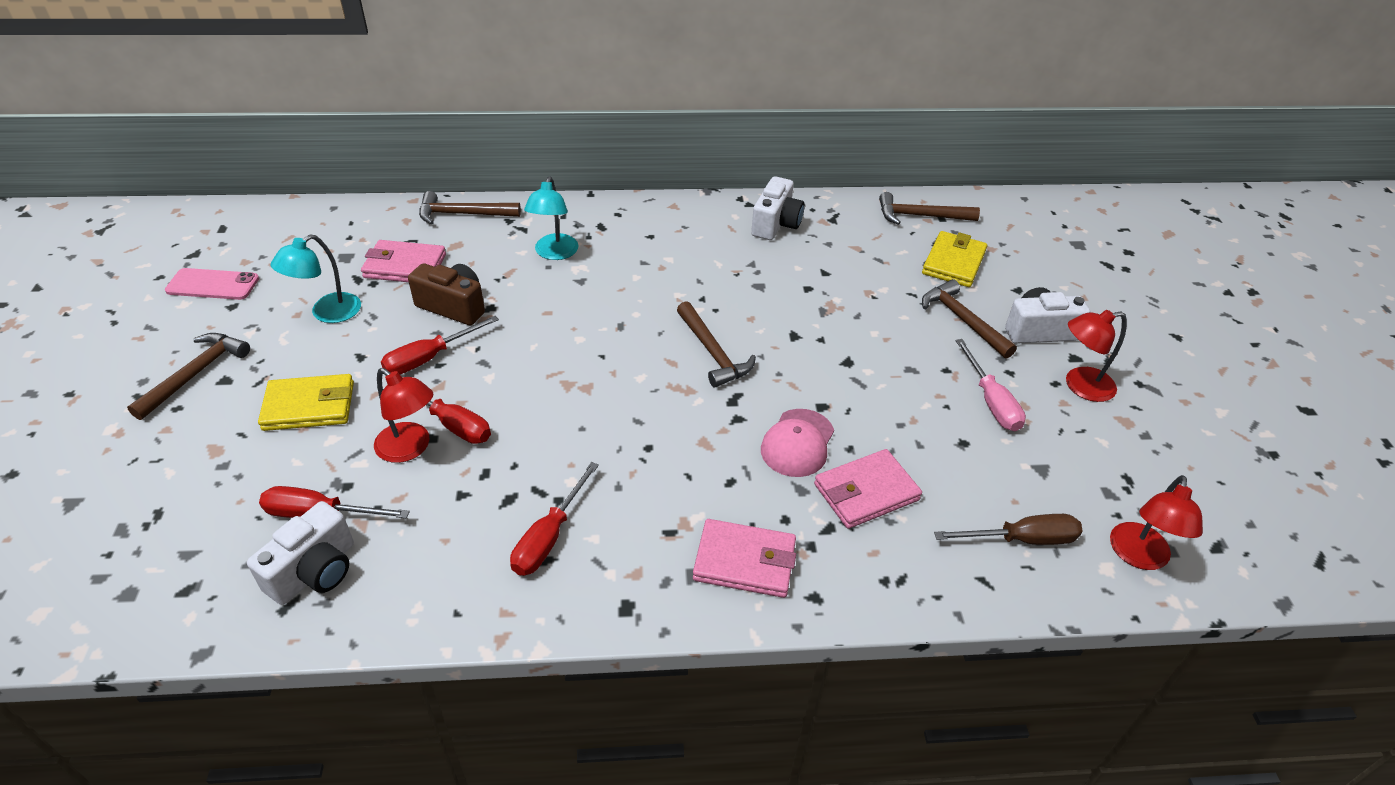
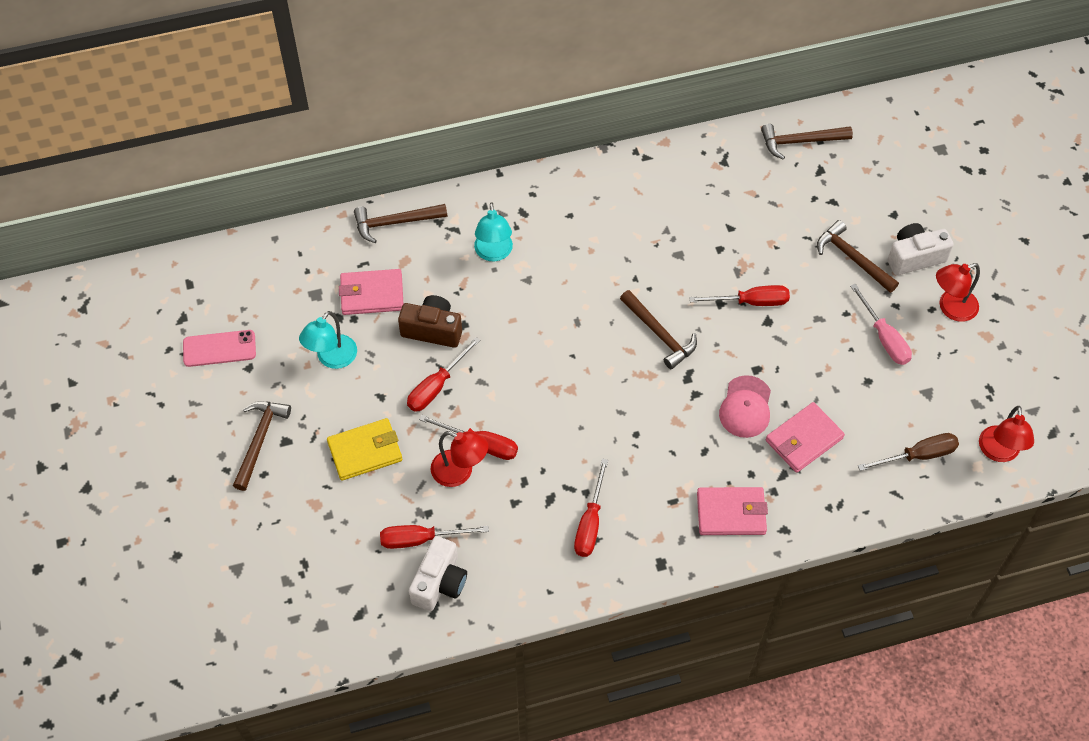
camera: 10 degrees left, 15 degrees up
white camera [751,176,805,240] -> none
yellow wallet [922,231,987,287] -> none
none -> red screwdriver [689,285,790,306]

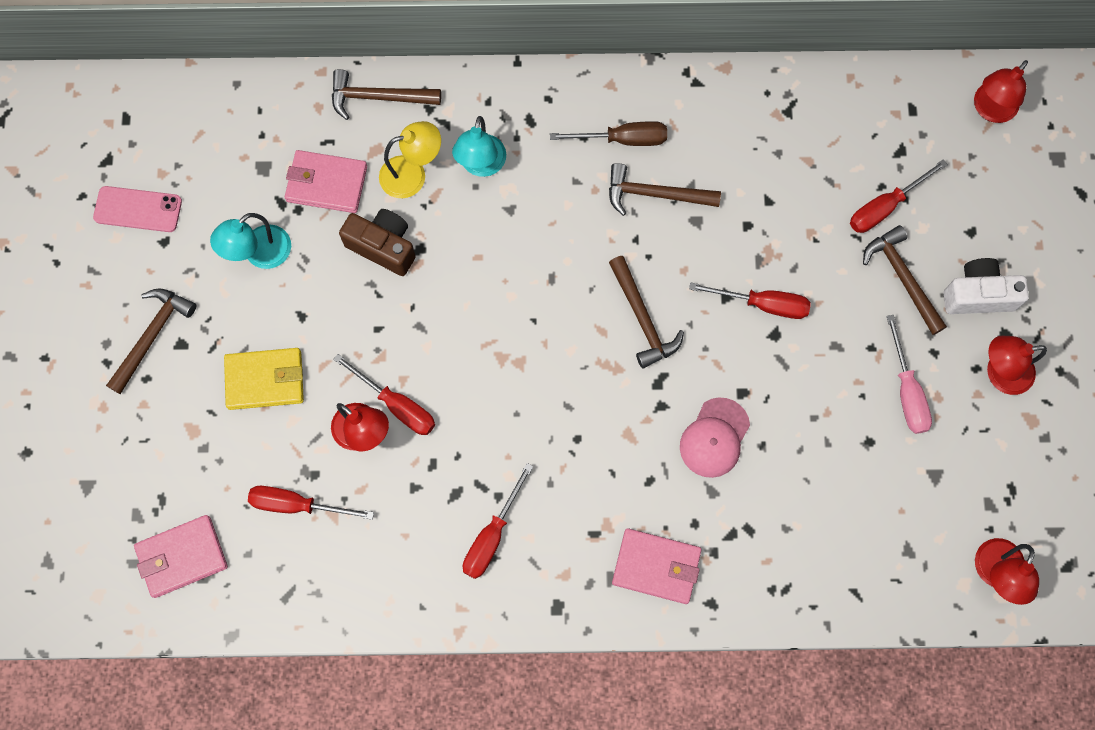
camera: 15 degrees right, 15 degrees up
red screwdriver [407,337,480,412] -> red screwdriver moved to [850,159,948,233]
white camera [409,536,467,611] -> none
brown hammer [761,124,853,160] -> brown hammer moved to [609,163,721,216]
pink wallet [766,402,845,473] -> pink wallet moved to [134,515,228,598]
brown screwdriver [858,433,959,471] -> brown screwdriver moved to [550,121,667,146]
none -> yellow lamp [379,121,441,198]
none -> red lamp [974,60,1028,123]

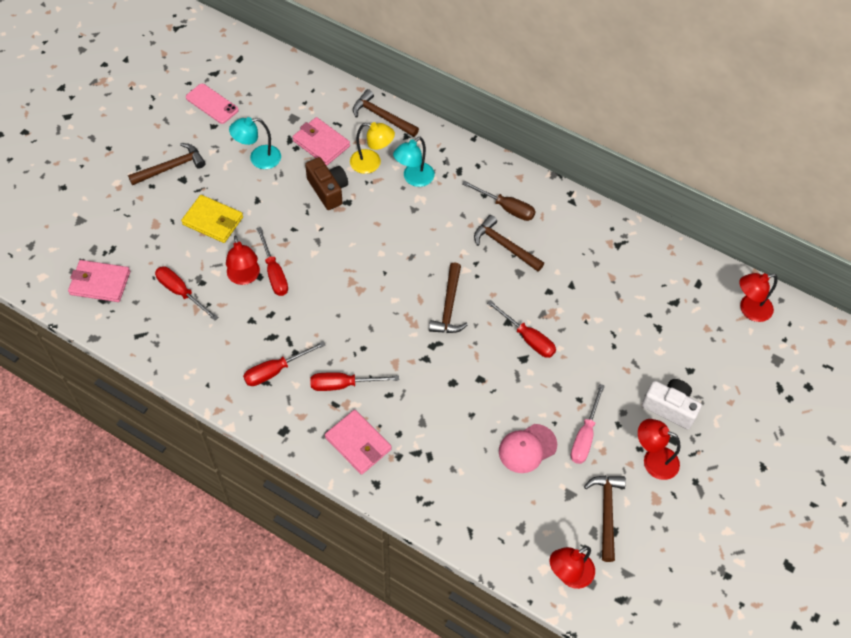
camera: 30 degrees right, 15 degrees down
pink cap [680,397,750,478] -> pink cap moved to [499,424,557,473]
red screwdriver [850,159,948,233] -> red screwdriver moved to [310,372,399,391]
brown hammer [863,225,947,335] -> brown hammer moved to [584,476,626,562]

